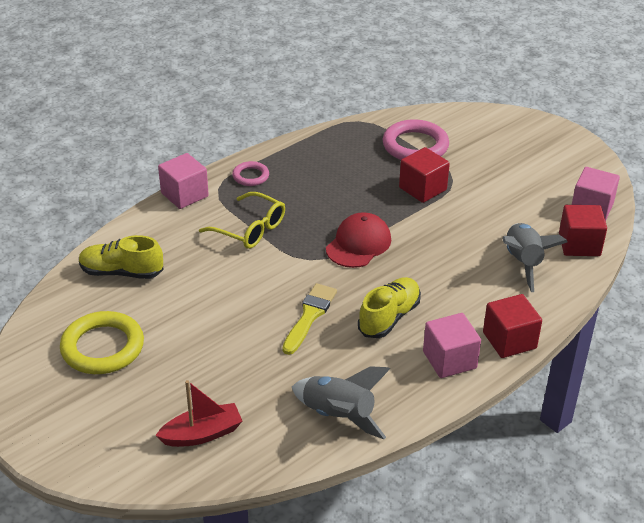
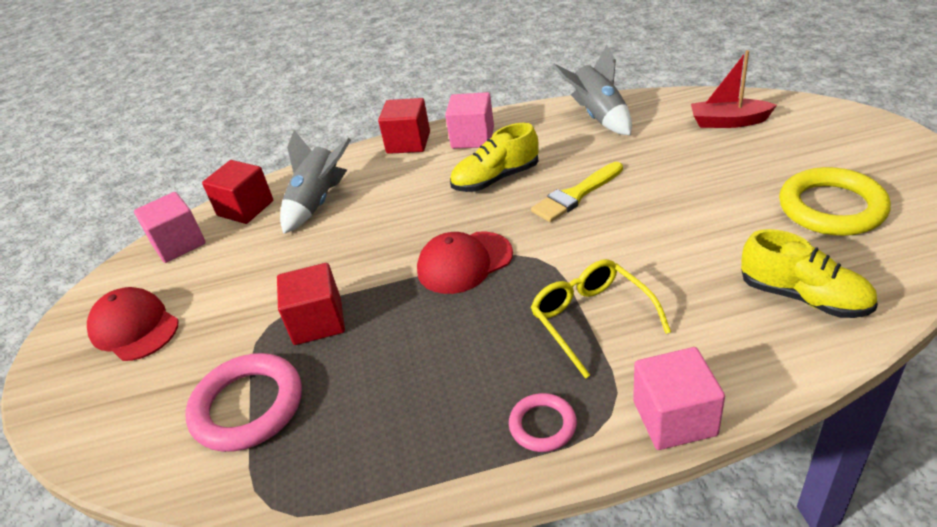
camera: 145 degrees left, 0 degrees up
none -> red cap [87,287,179,361]

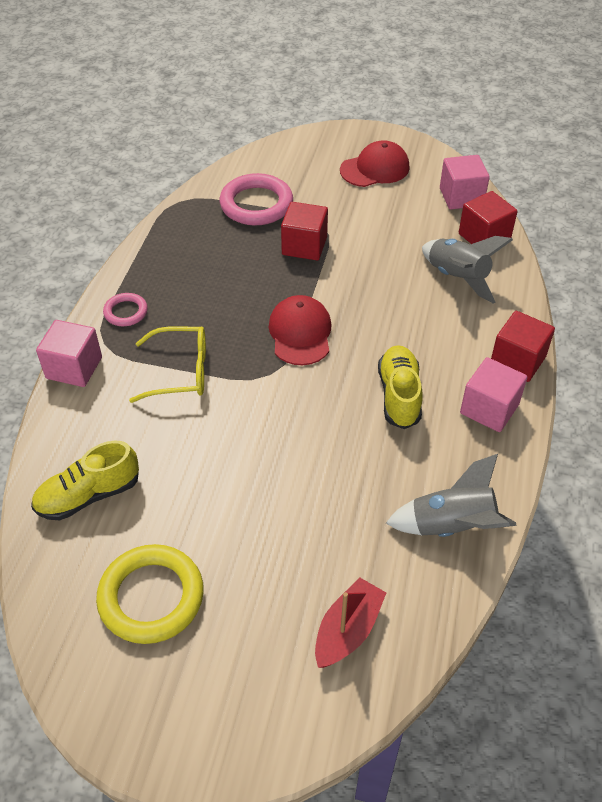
camera: 110 degrees right, 10 degrees up
yellow brush [531,162,623,222] -> none

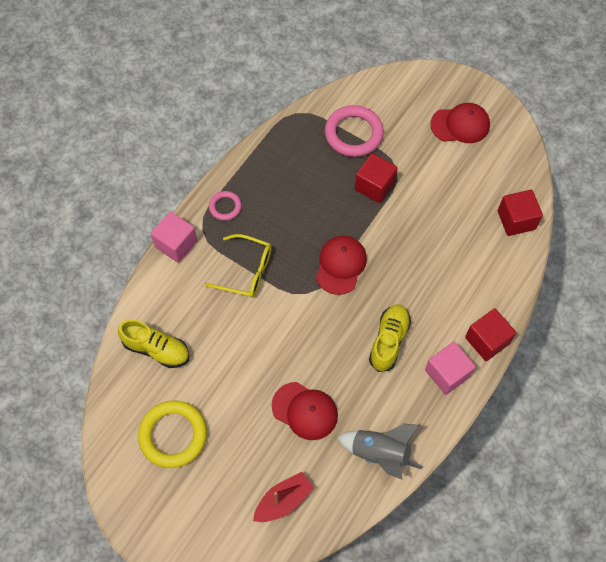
camera: 20 degrees right, 15 degrees up
yellow shoe [31,441,139,520] -> yellow shoe turned 150 degrees counterclockwise [118,319,190,368]
grey rocket [422,236,513,304] -> none
pink cube [440,155,490,209] -> none
none -> red cap [271,382,338,440]

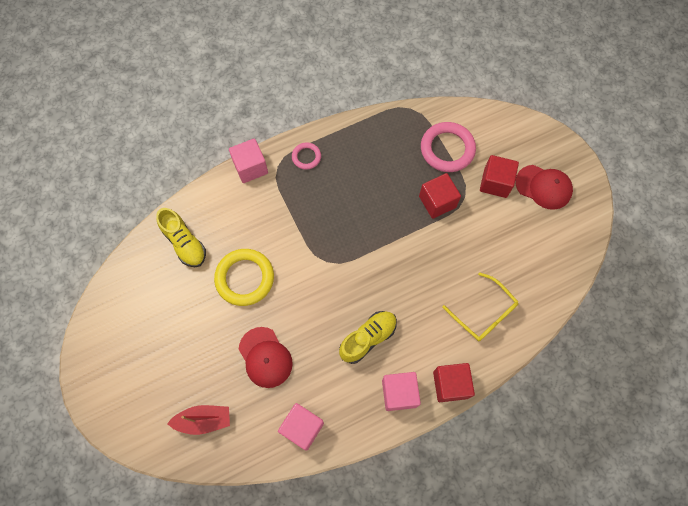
camera: 30 degrees right, 5 degrees up
yellow ring [138,400,207,468] -> yellow ring moved to [214,249,274,306]
yellow glasses [204,234,271,298] -> yellow glasses moved to [442,272,518,341]
red cap [316,235,367,295] -> none
grey rocket [337,424,422,480] -> pink cube [278,403,324,451]
red cube [498,190,543,236] -> red cube moved to [480,155,519,198]

